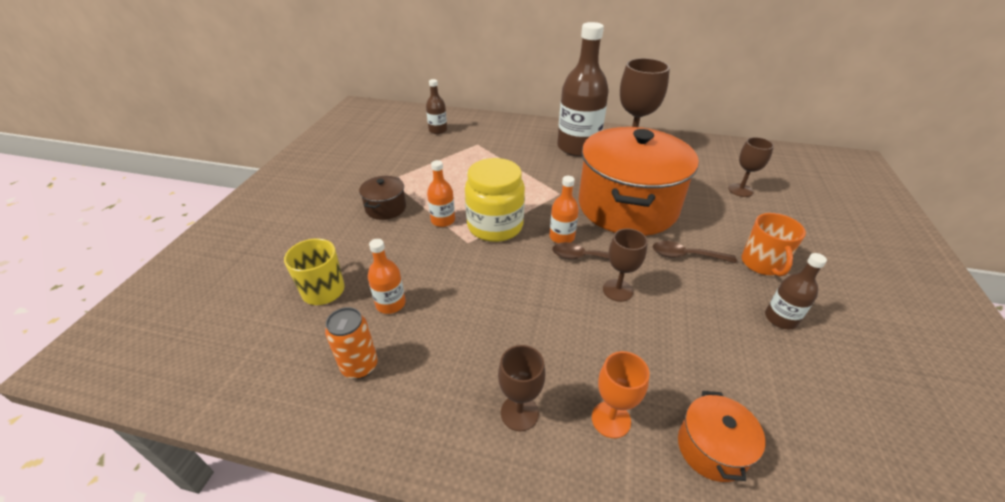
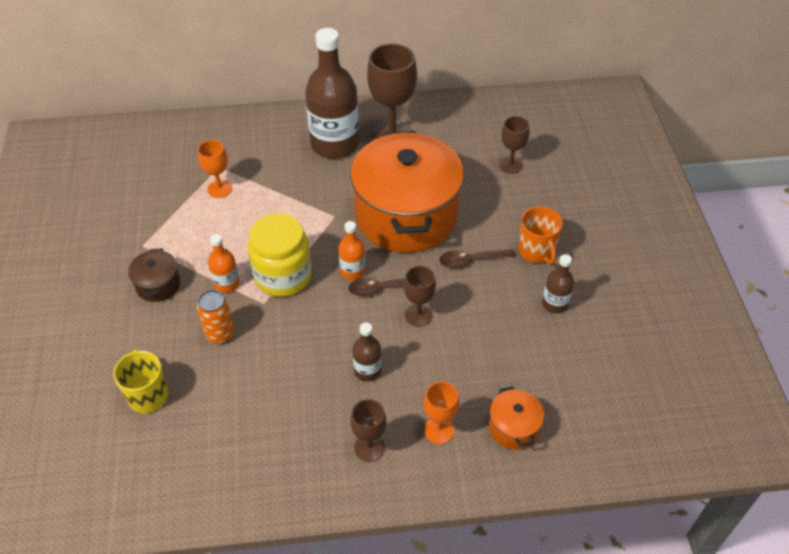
camera: 20 degrees left, 10 degrees up
orange can [325,307,378,379] -> orange can moved to [197,290,235,344]
orange bottle [368,239,406,314] -> none
brown bottle [426,79,447,134] -> brown bottle moved to [352,323,382,382]
none -> orange goblet [198,140,232,198]

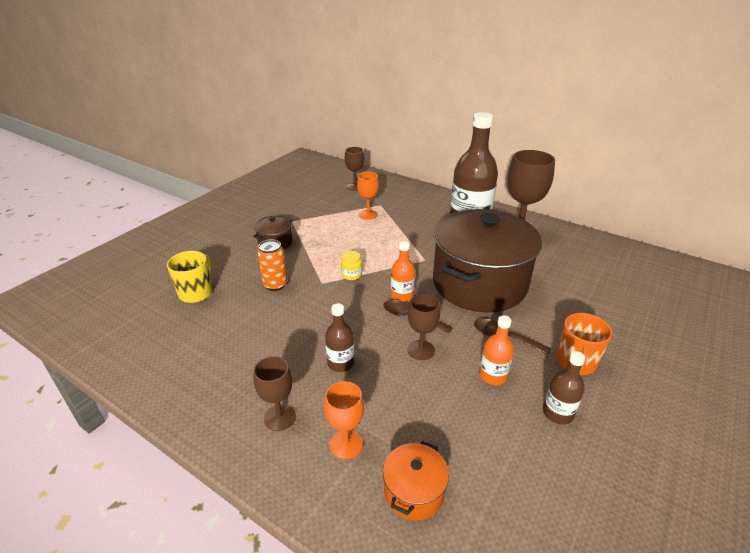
camera: 40 degrees right, 15 degrees down
orange bottle [208,234,240,293] -> orange bottle moved to [479,315,514,385]
yellow jar [248,213,312,297] -> yellow jar [341,251,362,280], size x0.42
orange pot [350,131,464,253] -> brown pot [433,209,542,312]
brown goblet [499,116,530,174] -> brown goblet moved to [345,147,364,191]

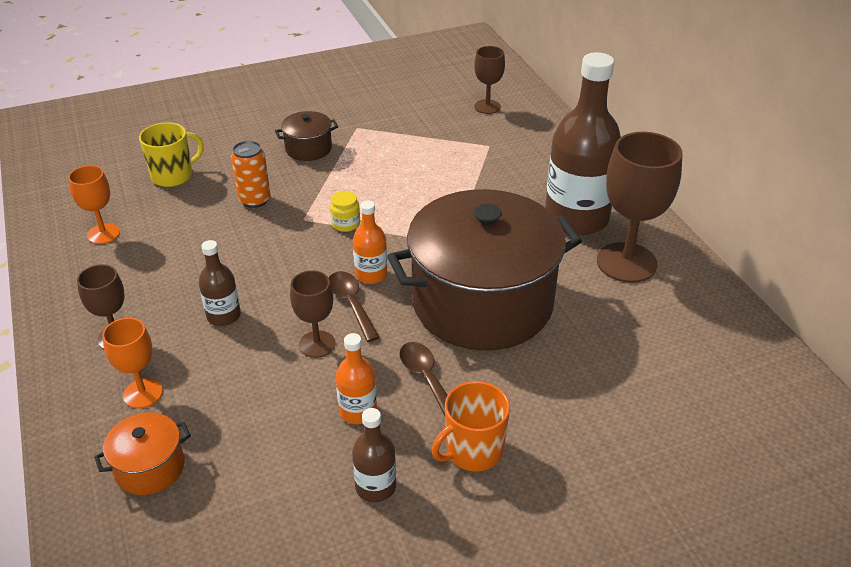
camera: 35 degrees right, 5 degrees up
orange goblet [357,172,379,220] -> orange goblet moved to [68,165,120,244]

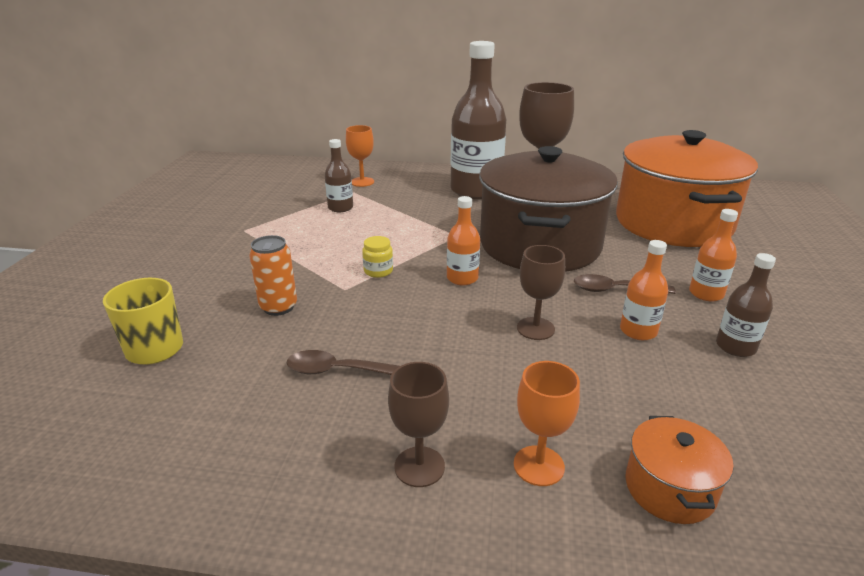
camera: 60 degrees left, 10 degrees down
orange goblet [68,165,120,244] -> orange goblet moved to [346,125,374,187]
brown bottle [199,240,241,326] -> brown bottle moved to [325,139,353,212]
brown pot [275,111,338,161] -> none
brown spoon [329,271,380,342] -> brown spoon moved to [286,350,399,375]
orange mug [431,381,510,471] -> orange bottle [689,209,738,301]
brown goblet [474,46,505,114] -> none
none -> orange pot [616,130,758,247]

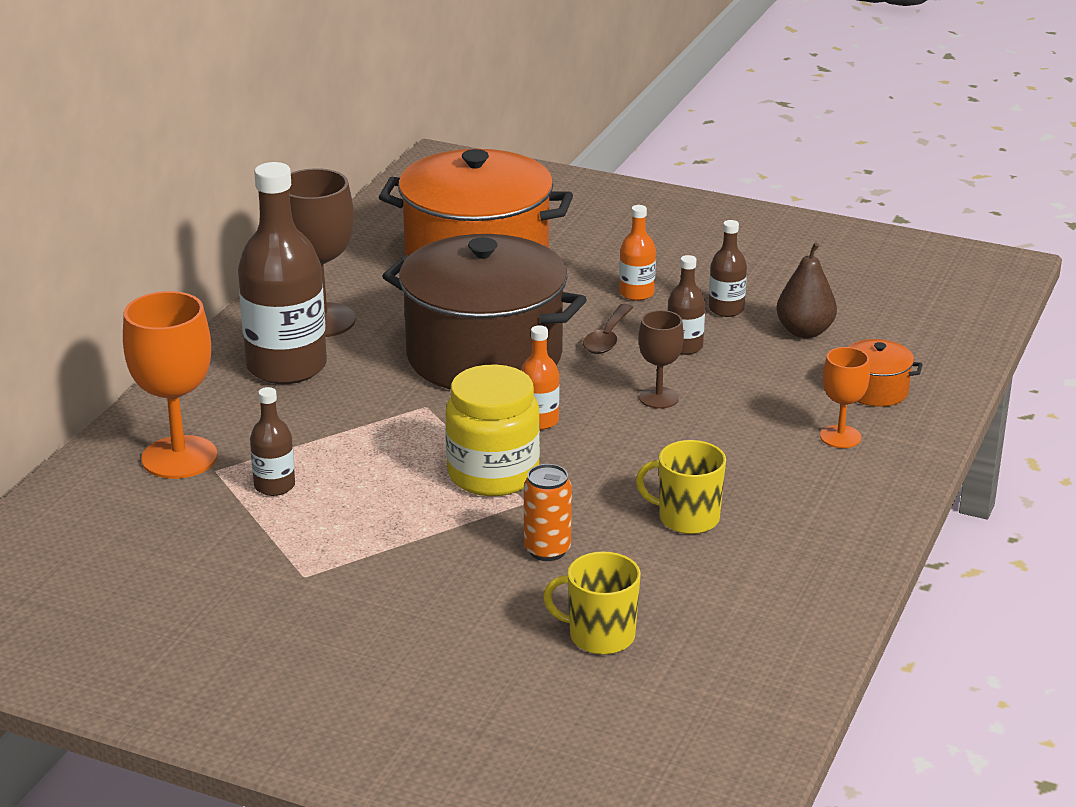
camera: 75 degrees left, 0 degrees up
brown spoon [286,350,399,375] -> yellow mug [636,440,726,534]
orange goblet [346,125,374,187] -> orange goblet [123,291,218,479], size x1.80
yellow jar [362,236,393,278] -> yellow jar [445,364,540,496], size x2.40
brown goblet [388,362,449,487] -> none
orange bottle [620,240,668,340] -> brown bottle [667,255,705,355]
none -> brown pear [776,242,837,338]

